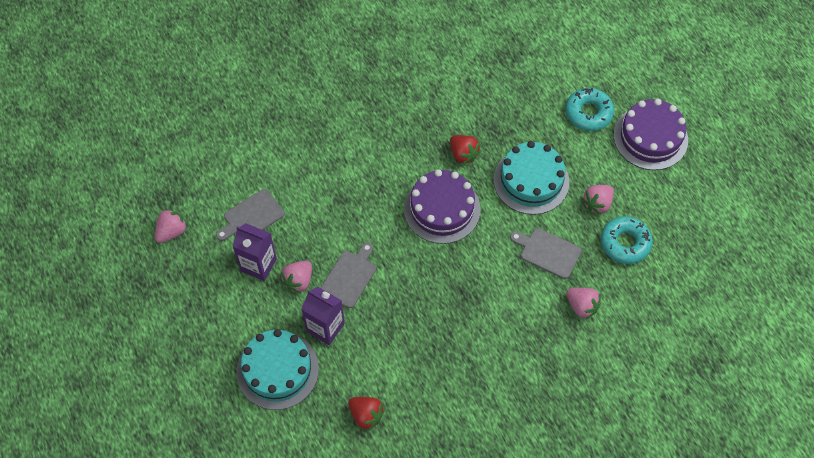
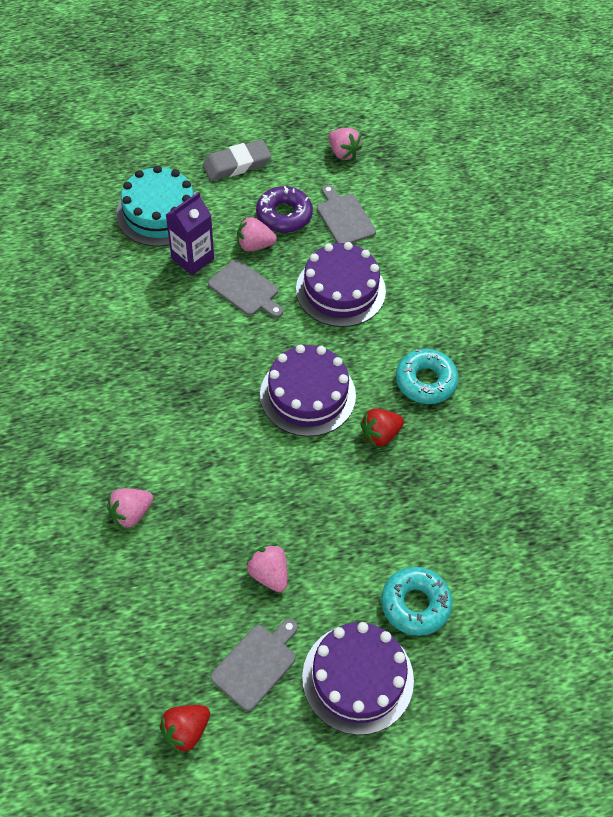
camera: 100 degrees right, 5 degrees down
purple carton [232,223,277,281] -> purple donut [256,186,313,233]
pink strawberry [281,261,312,293] -> pink strawberry turned 45 degrees counterclockwise [237,217,277,251]
red strawberry [348,397,385,430] -> red strawberry moved to [160,705,210,754]
turquoise cake [494,141,569,215] -> none
grey cutting board [510,228,582,279] -> grey cutting board moved to [211,619,298,711]
turquoise donut [601,216,653,264] -> turquoise donut moved to [396,349,459,404]
none -> grey eraser [203,140,271,181]
none -> purple cake [296,242,386,327]

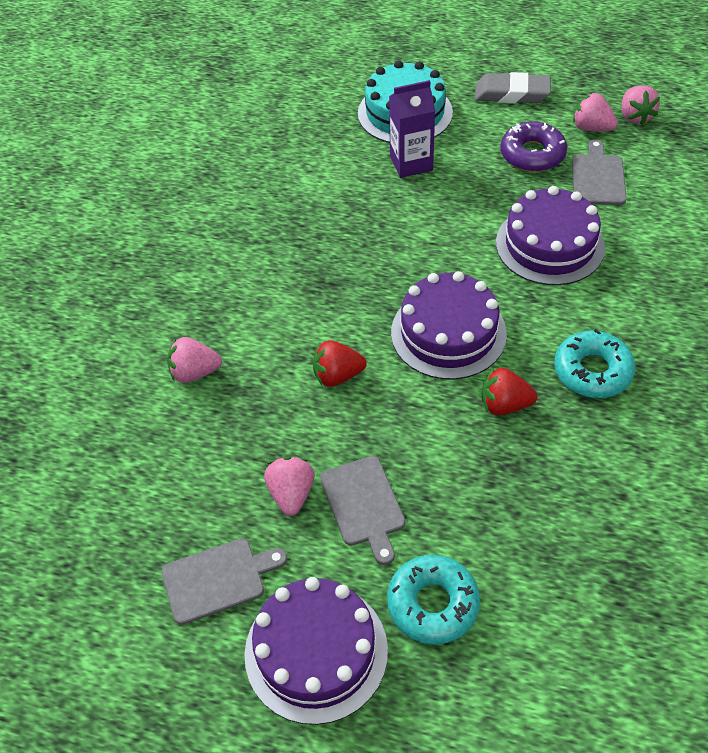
camera: 35 degrees right, 5 degrees down
red strawberry [160,705,210,754] -> red strawberry moved to [313,340,367,387]
grey cutting board [208,259,283,318] -> grey cutting board moved to [320,456,405,565]
pink strawberry [237,217,277,251] -> pink strawberry moved to [573,92,618,132]

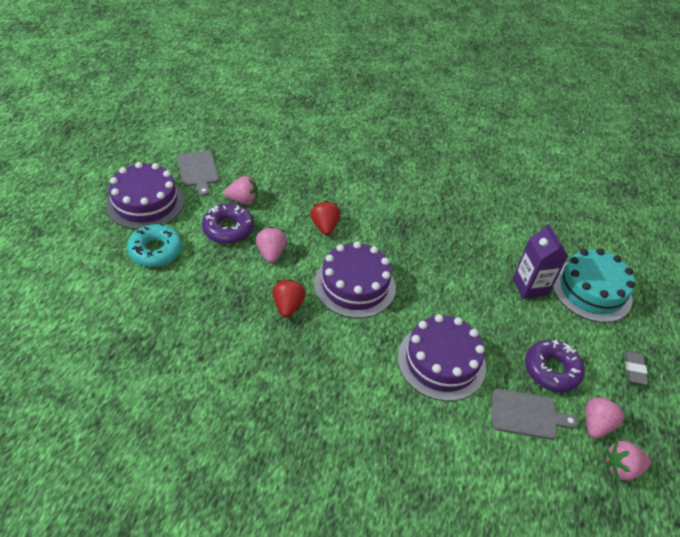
camera: 85 degrees right, 5 degrees down
pink strawberry [167,337,222,383] -> pink strawberry moved to [256,227,287,263]
grey cutting board [320,456,405,565] -> purple donut [202,204,254,244]
grey eraser [475,72,551,103] -> grey eraser [624,351,648,385], size x0.60
turquoise donut [554,329,635,398] -> none

